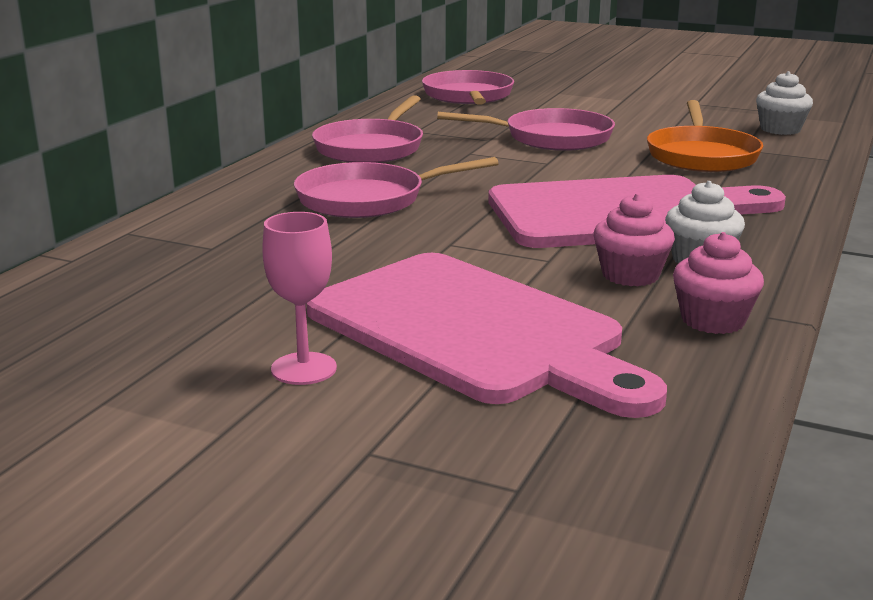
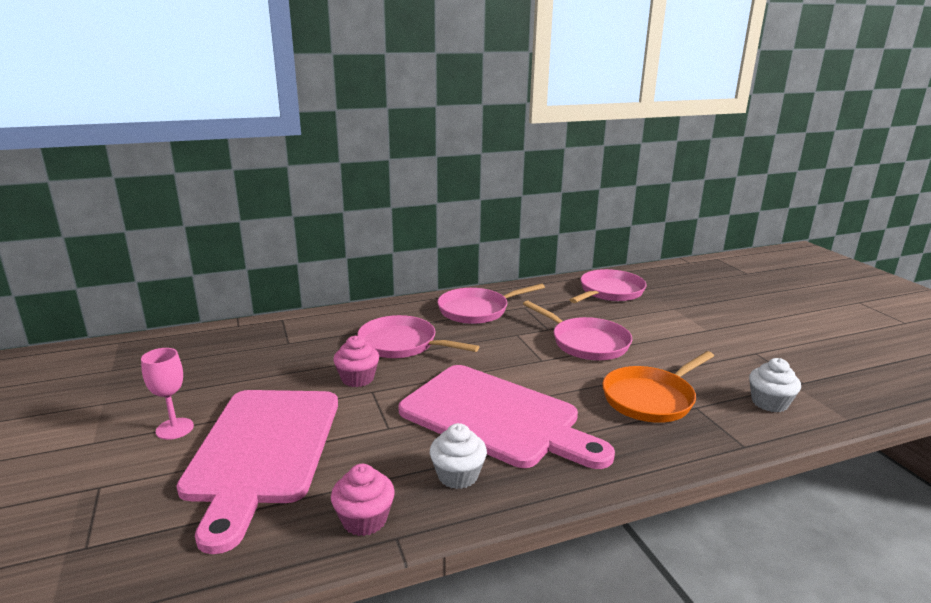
camera: 45 degrees right, 0 degrees up
pink cupcake [593,194,675,286] -> pink cupcake moved to [333,336,379,387]

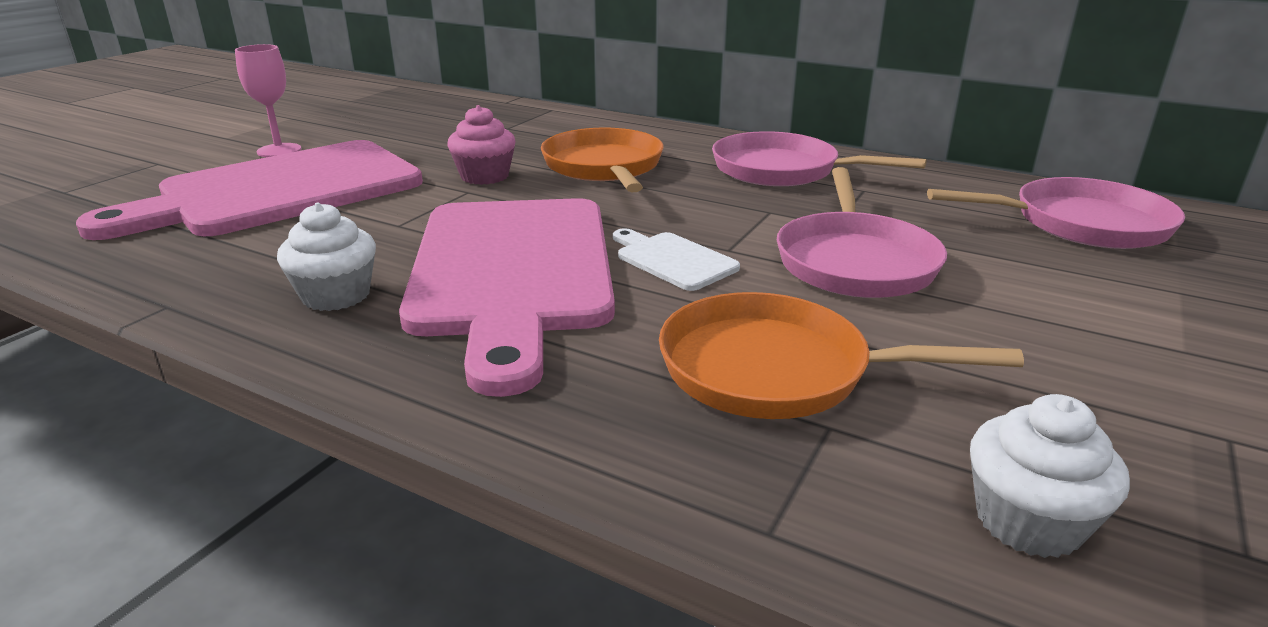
camera: 50 degrees right, 5 degrees up
pink cupcake [331,464,395,536] -> none
pink pan [357,315,479,358] -> orange pan [541,128,663,192]
none -> white cutting board [613,228,740,291]

